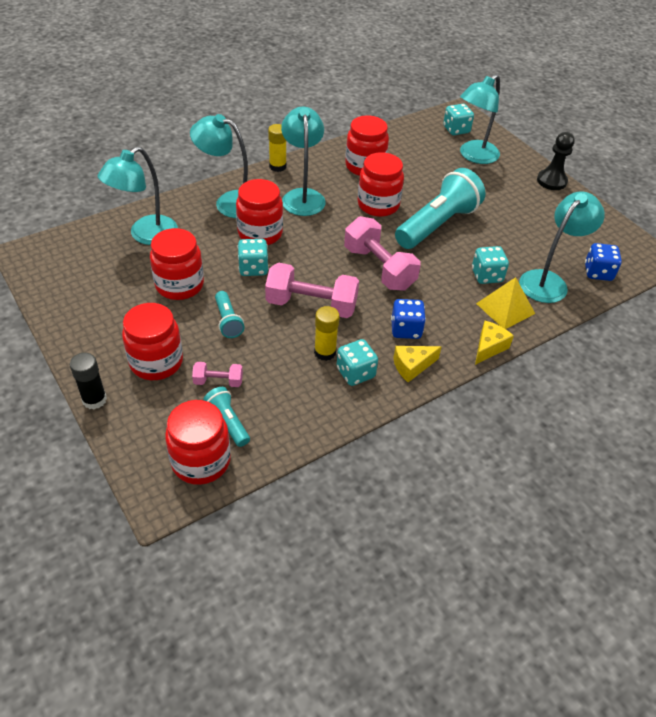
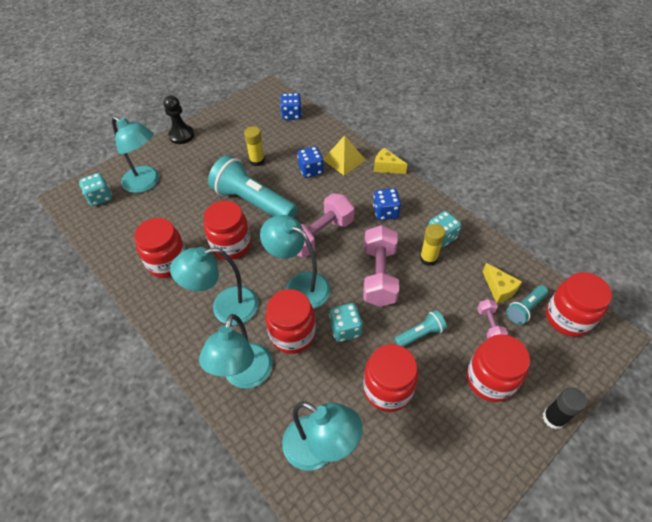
camera: 95 degrees left, 5 degrees up
yellow glue stick [268,124,287,172] -> yellow glue stick moved to [244,126,265,166]
yellow cheese [393,346,441,382] -> yellow cheese moved to [483,263,522,303]
turquoise dice [472,246,509,284] -> blue dice [297,146,324,178]
turquoise lamp [519,192,605,303] -> turquoise lamp moved to [260,215,331,309]

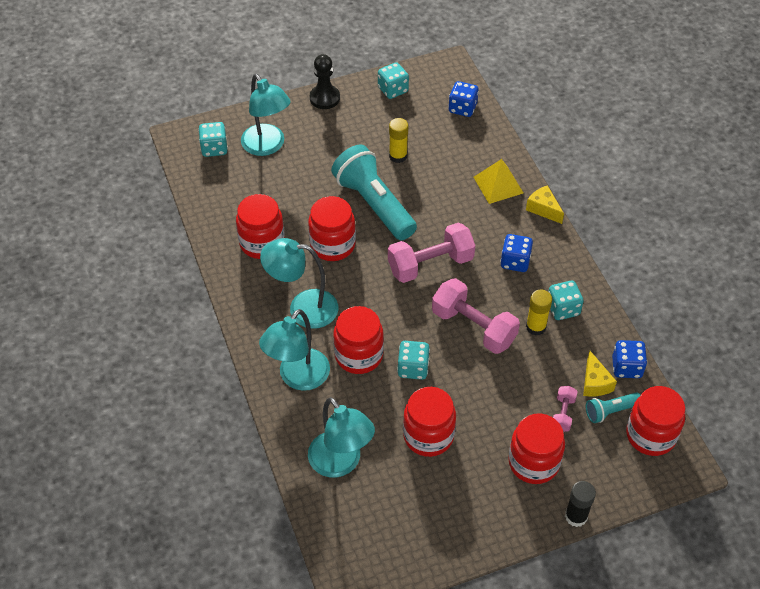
camera: 20 degrees right, 0 degrees up
turquoise lamp [260,215,331,309] -> none
blue dice [297,146,324,178] -> blue dice moved to [612,340,647,378]
pink dumbbell [363,225,399,307] -> pink dumbbell turned 75 degrees counterclockwise [432,278,520,354]
turquoise flashlight [394,310,447,347] -> none
none -> turquoise dice [378,62,409,99]

